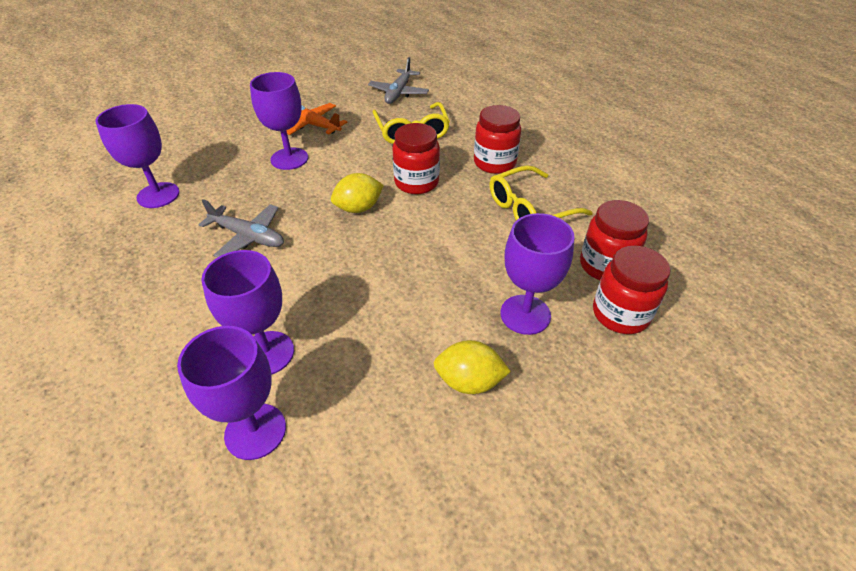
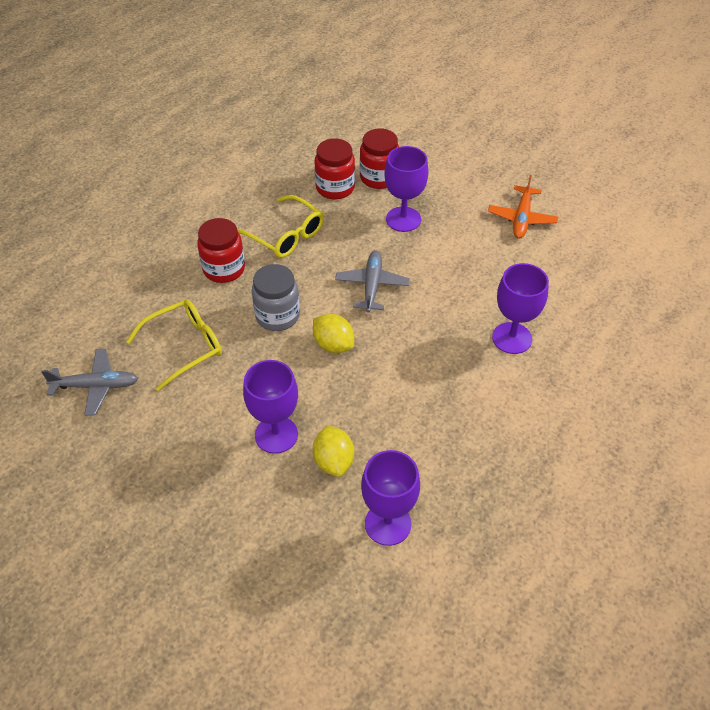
camera: 110 degrees left, 5 degrees up
purple goblet [177,326,286,460] -> none
grey plane [198,199,284,258] -> grey plane moved to [335,250,410,312]
orange plane [286,103,347,135] -> orange plane moved to [488,175,558,239]
red jar [392,123,440,194] -> grey jar [252,264,300,331]
yellow lemon [434,340,511,394] -> yellow lemon moved to [313,425,354,477]

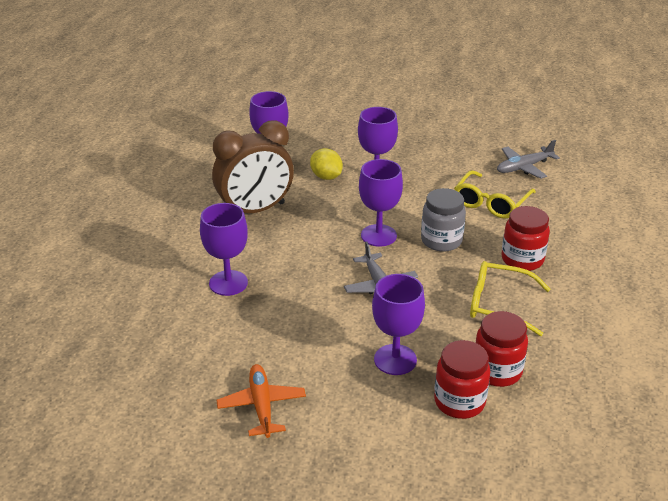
camera: 155 degrees right, 15 degrees down
yellow lemon [313,314,354,353] -> purple goblet [359,159,403,247]
none -> brown clock [212,120,294,213]

